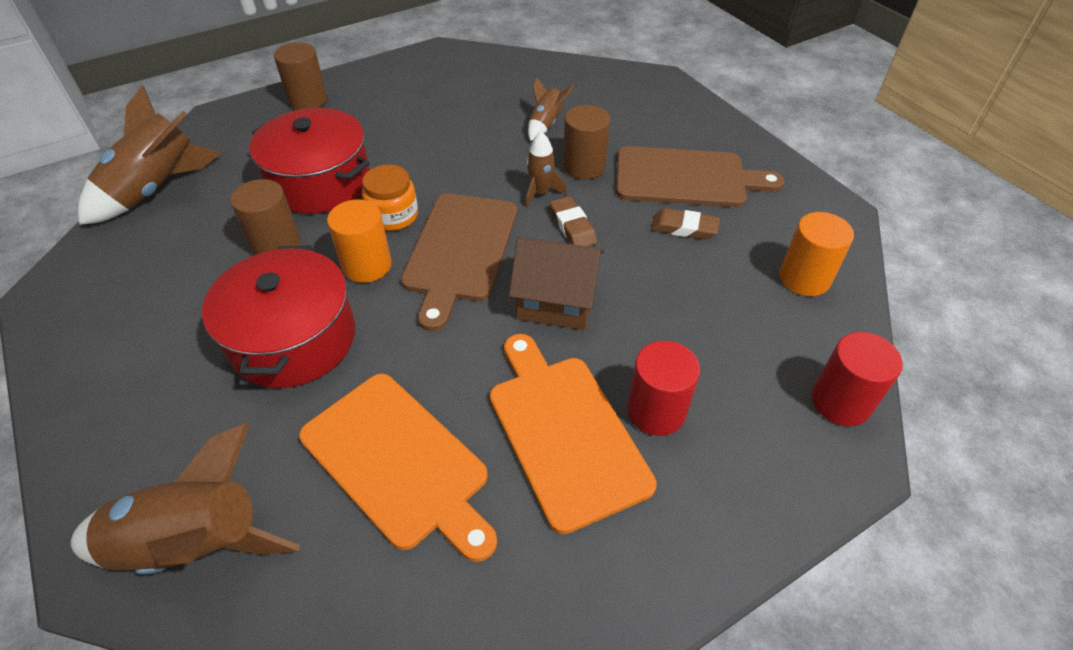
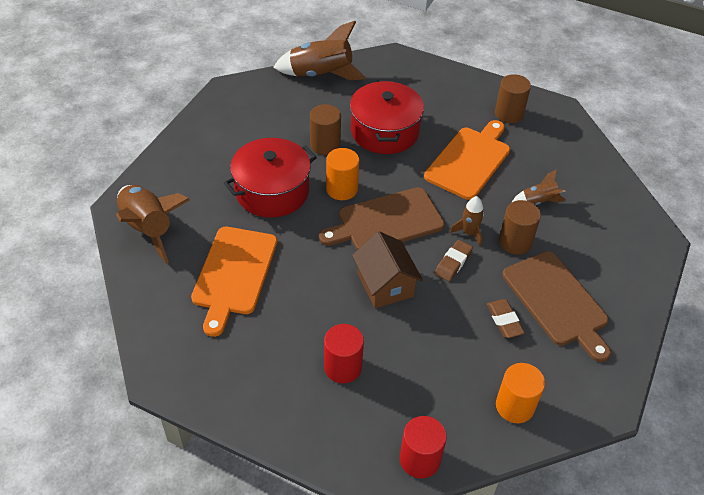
camera: 55 degrees right, 0 degrees up
brown cylinder [274,42,327,110] -> brown cylinder moved to [495,74,531,123]
orange jar [362,165,418,231] -> none
orange cutting board [490,334,657,534] -> orange cutting board moved to [424,120,510,200]

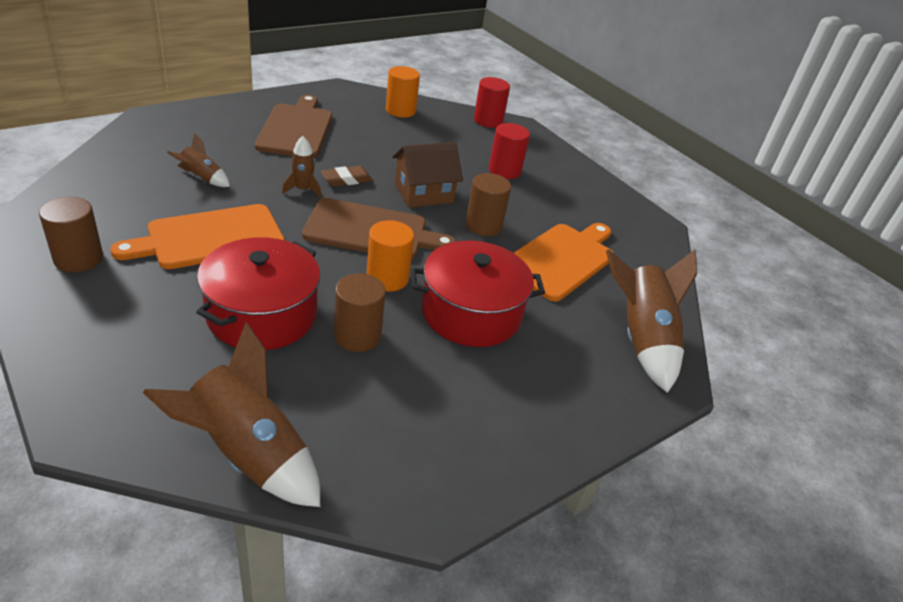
camera: 155 degrees left, 10 degrees down
brown house [352,231,423,308] -> brown house turned 60 degrees clockwise [392,142,463,208]
brown eraser [487,299,525,338] -> none
brown cylinder [499,200,541,254] -> brown cylinder moved to [465,173,511,236]

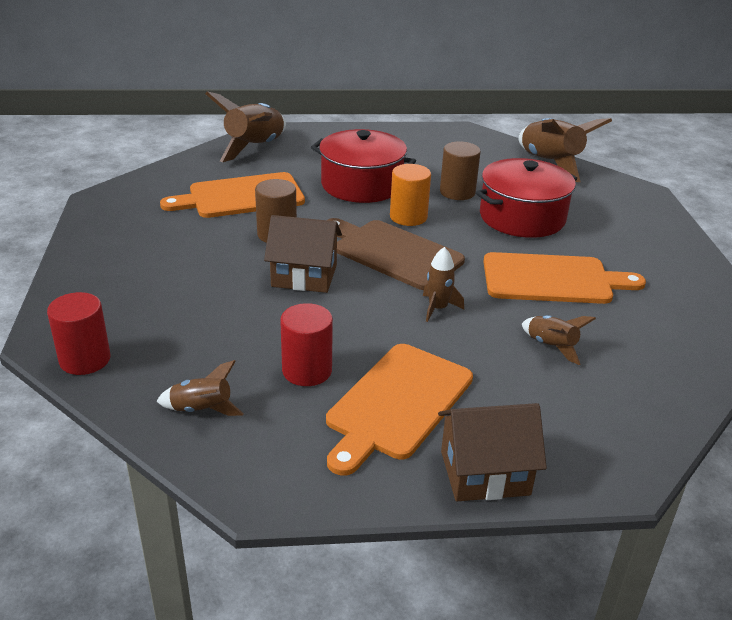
camera: 145 degrees left, 5 degrees down
brown cylinder [39,197,103,272] -> none
brown cutting board [255,94,332,158] -> orange cutting board [326,344,473,476]
brown eraser [321,166,373,187] -> none
orange cylinder [386,66,420,118] -> brown rocket [156,360,244,416]
red cylinder [489,123,530,179] -> red cylinder moved to [280,303,333,386]
none -> brown house [438,403,547,501]

